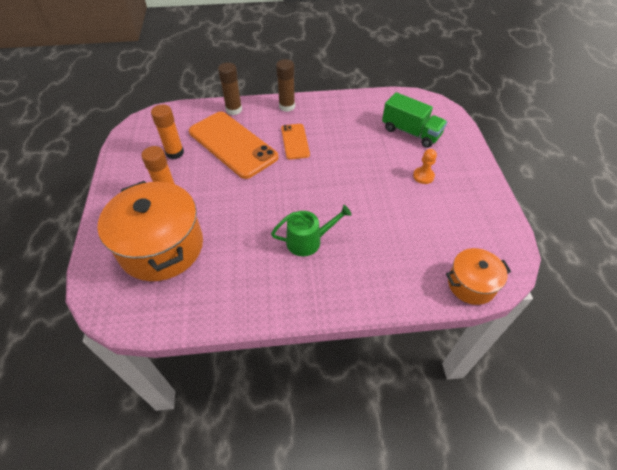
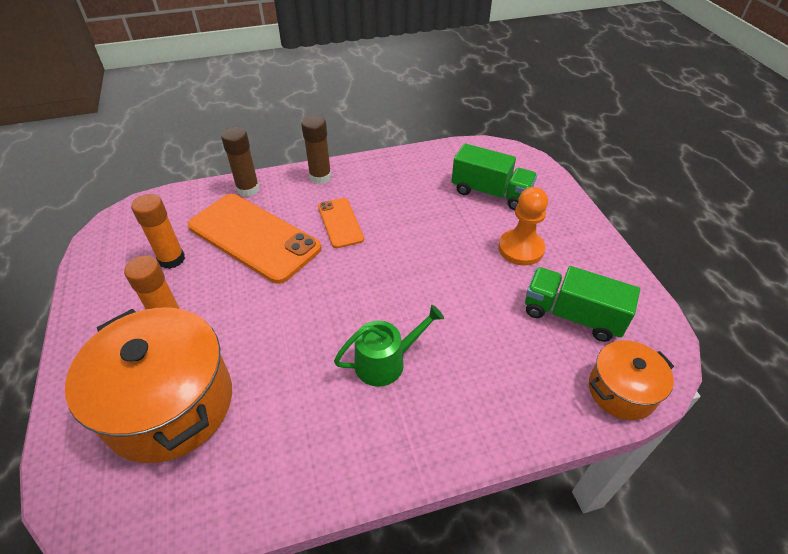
camera: 10 degrees left, 5 degrees down
orange pawn [413,149,437,184] -> orange pawn [498,187,548,266], size x1.61
none -> green truck [525,266,640,342]

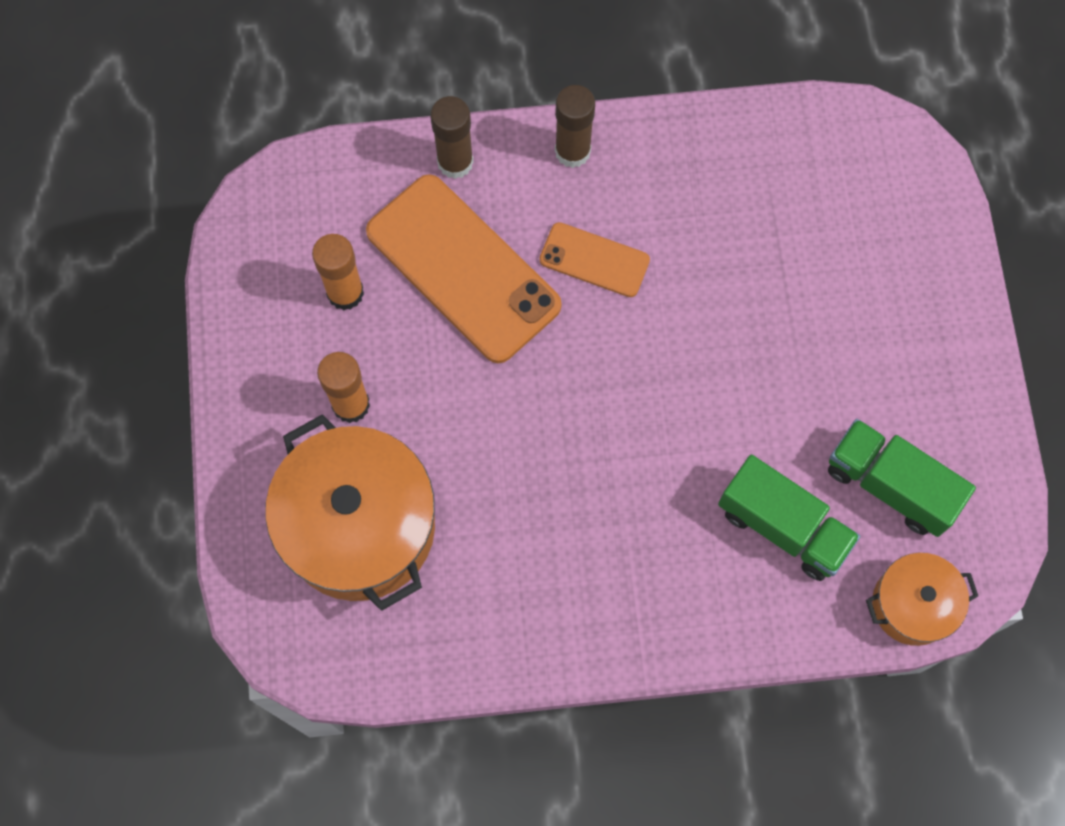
camera: 10 degrees right, 25 degrees up
orange phone [318,198,364,248] -> orange phone turned 60 degrees counterclockwise [539,222,650,297]
green watering can [334,305,444,387] -> none
green truck [451,143,537,210] -> green truck moved to [718,455,860,581]
orange pawn [498,187,548,266] -> none

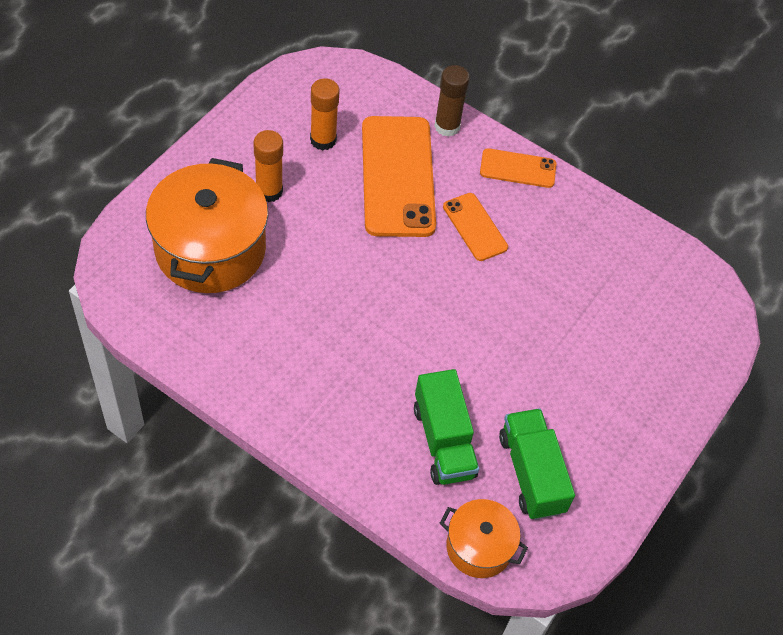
camera: 35 degrees right, 15 degrees down
brown glue stick [555,85,595,168] -> orange phone [480,148,556,188]

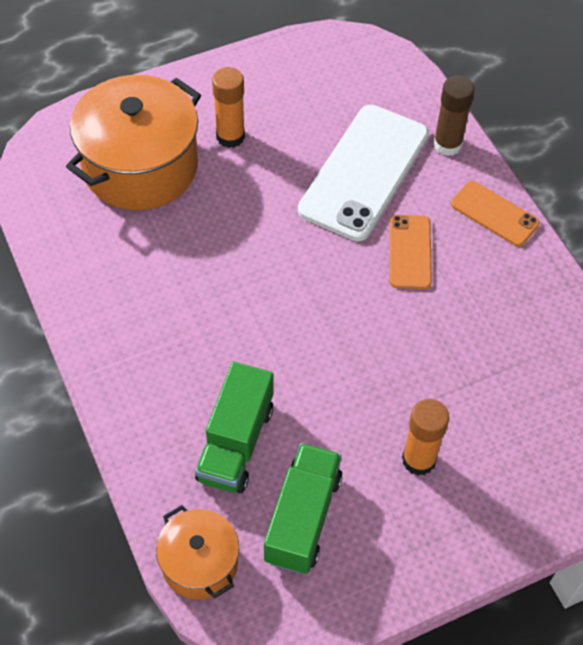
camera: 35 degrees right, 0 degrees up
orange glue stick [310,78,340,150] -> orange glue stick moved to [402,399,449,476]
orange phone [362,116,436,237] -> white phone [298,105,429,241]

